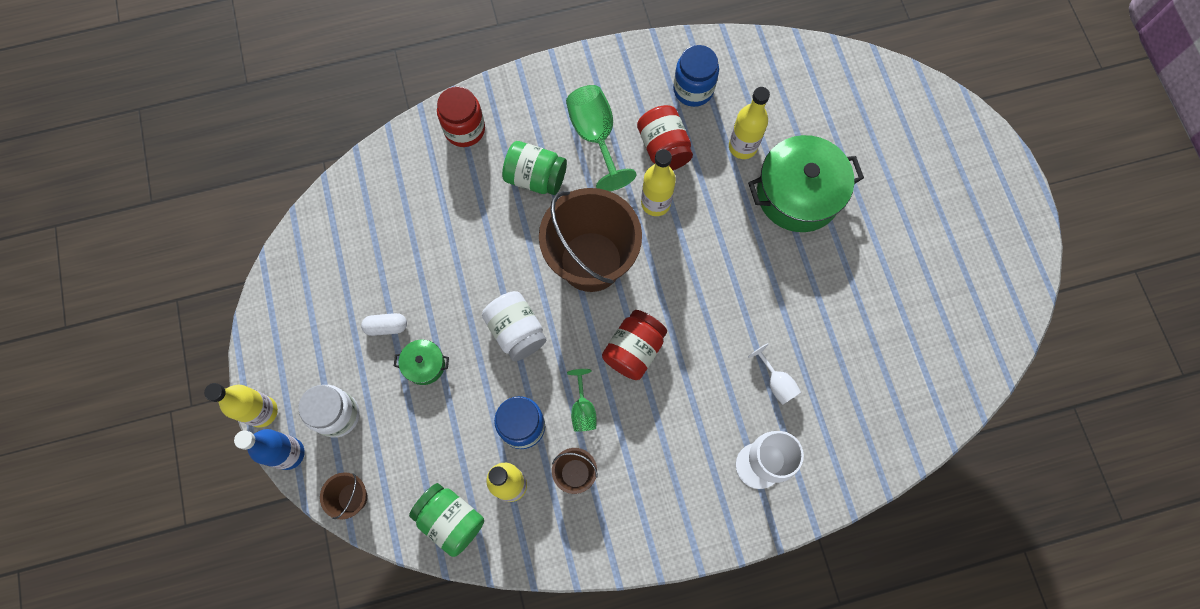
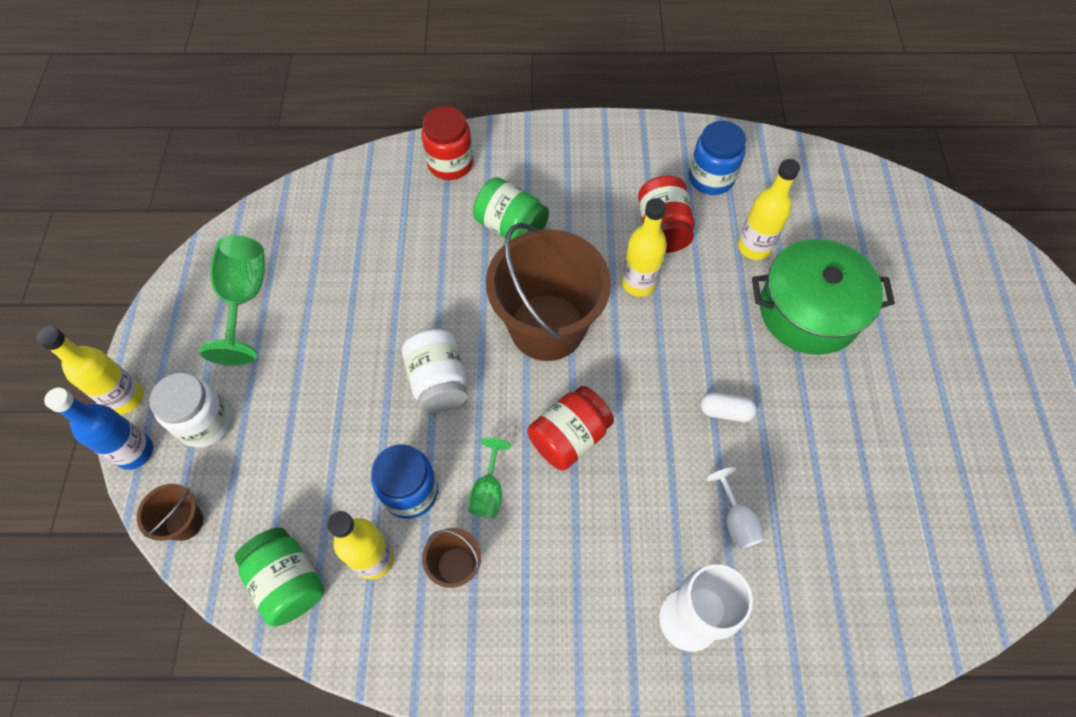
camera: 15 degrees right, 10 degrees down
white capsule [361,313,407,336] -> white capsule moved to [700,392,757,422]
green pot [394,339,449,385] -> none
green goblet [566,85,637,191] -> green goblet moved to [199,235,265,366]

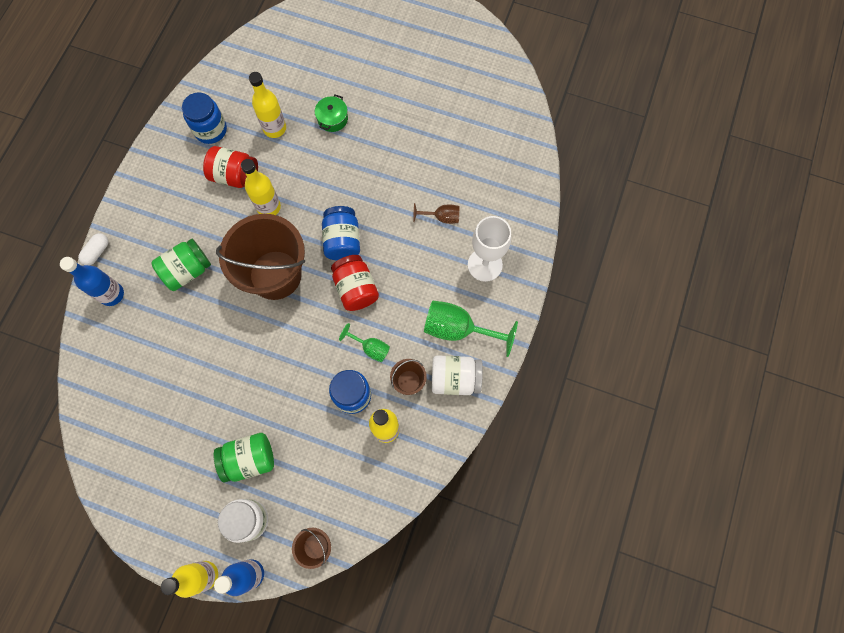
camera: 70 degrees left, 10 degrees up
green goblet [199,235,265,366] -> green goblet moved to [424,300,518,357]
green jar [235,527,324,627] -> green jar moved to [214,433,274,482]
white jar [402,329,468,413] -> white jar moved to [431,355,483,395]
red jar [422,106,473,180] -> blue bottle [60,257,124,306]
white capsule [700,392,757,422] -> white capsule moved to [78,233,109,265]
white goblet [706,467,765,549] -> brown goblet [413,203,459,224]
green pot [752,239,895,355] -> green pot [315,95,348,132], size x0.46
none -> blue jar [322,206,360,260]

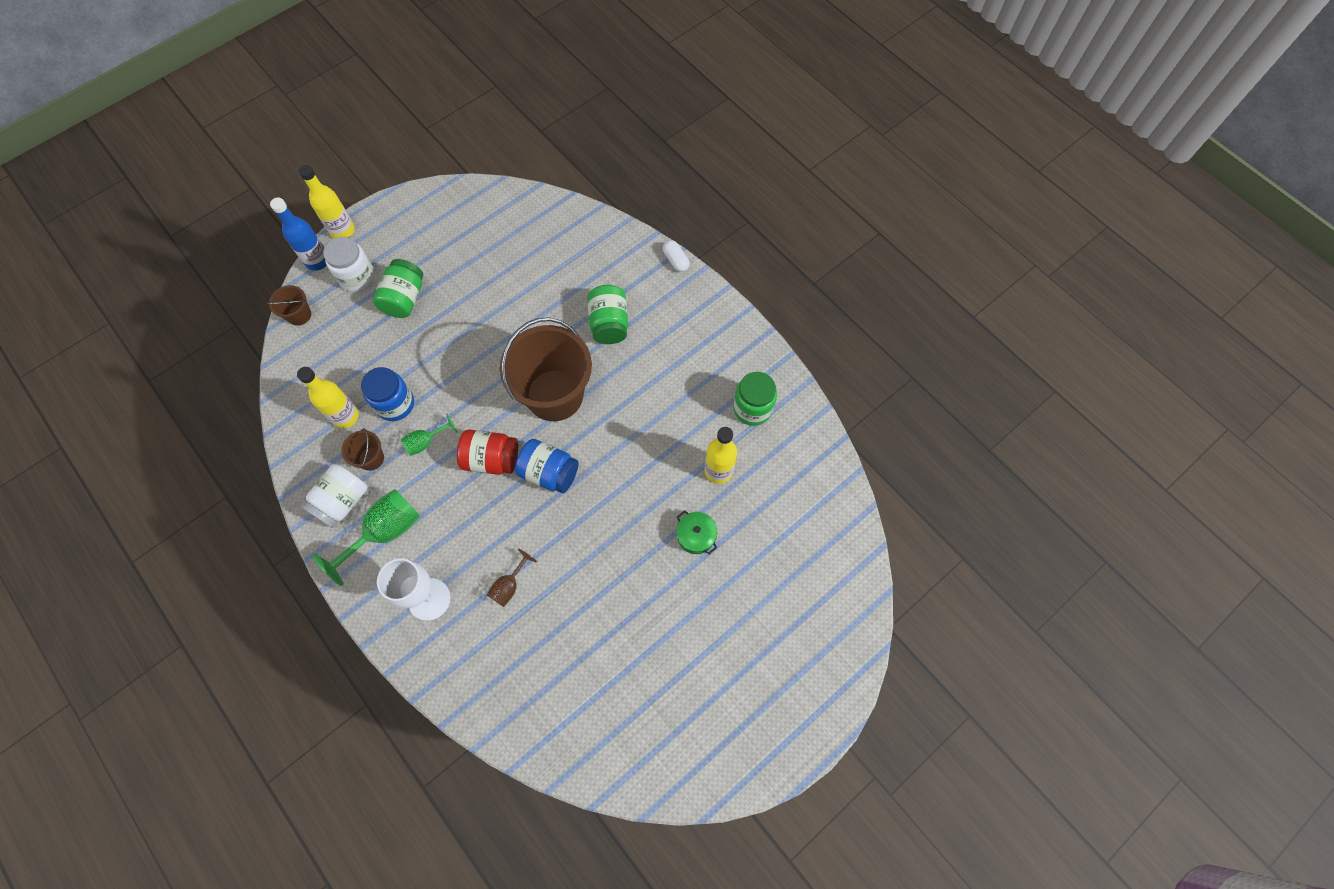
camera: 120 degrees right, 5 degrees down
blue bottle [60,257,124,306] -> none
blue jar [182,92,227,144] -> green jar [733,372,777,426]
red jar [203,146,258,188] -> none
yellow bottle [241,159,281,215] -> none

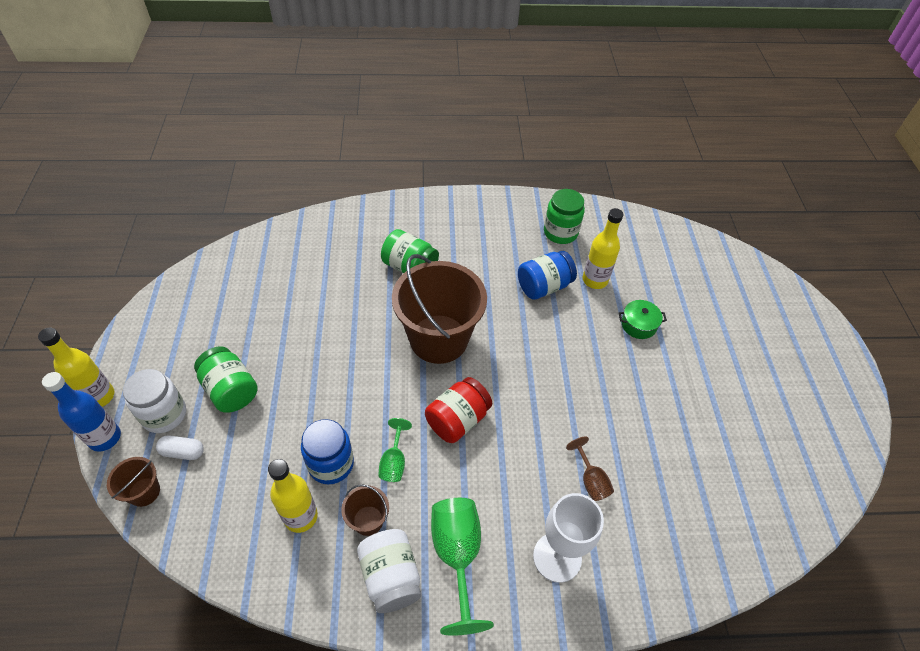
camera: 55 degrees left, 15 degrees down
blue jar [515,439,579,493] -> blue jar moved to [518,251,577,300]
white capsule [663,240,690,272] -> white capsule moved to [156,436,204,460]

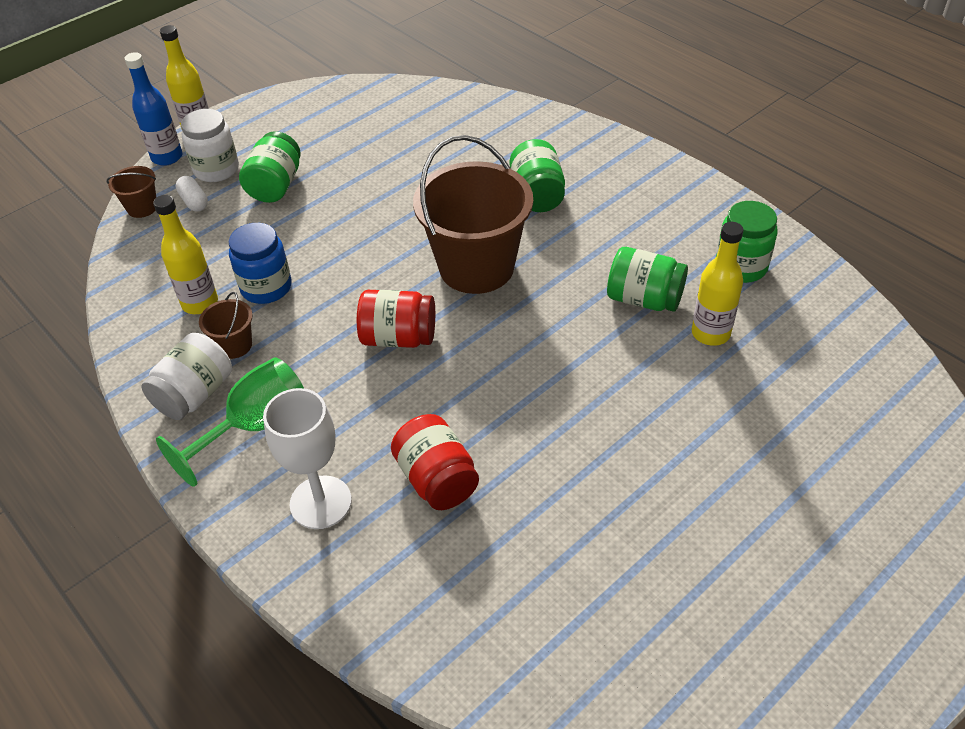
camera: 55 degrees right, 5 degrees down
green goblet [378,418,412,482] -> none
blue jar [518,251,577,300] -> green jar [607,247,688,312]
brown goblet [566,437,614,501] -> red jar [391,414,479,510]
green pot [618,300,667,339] -> none

